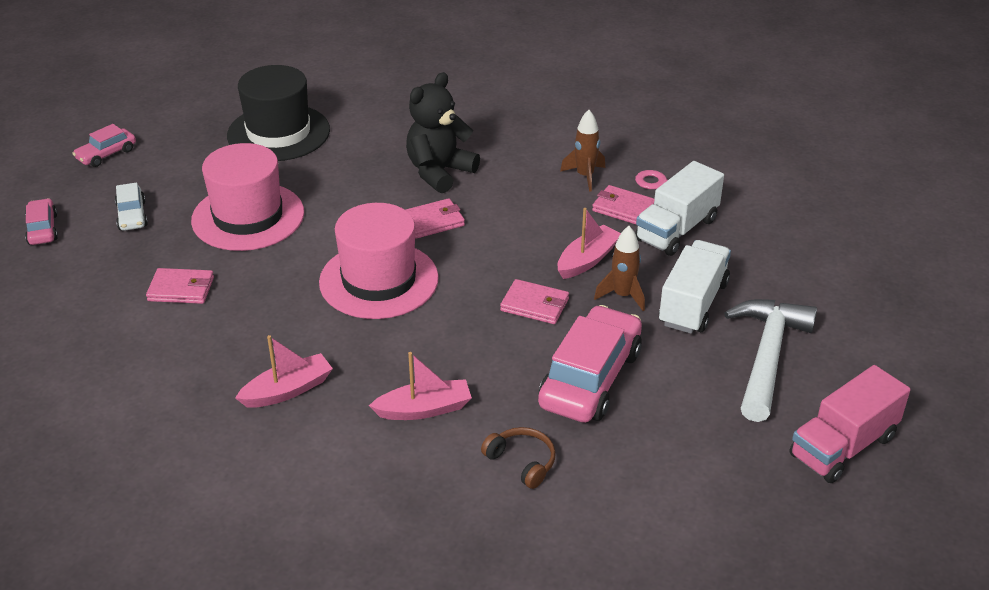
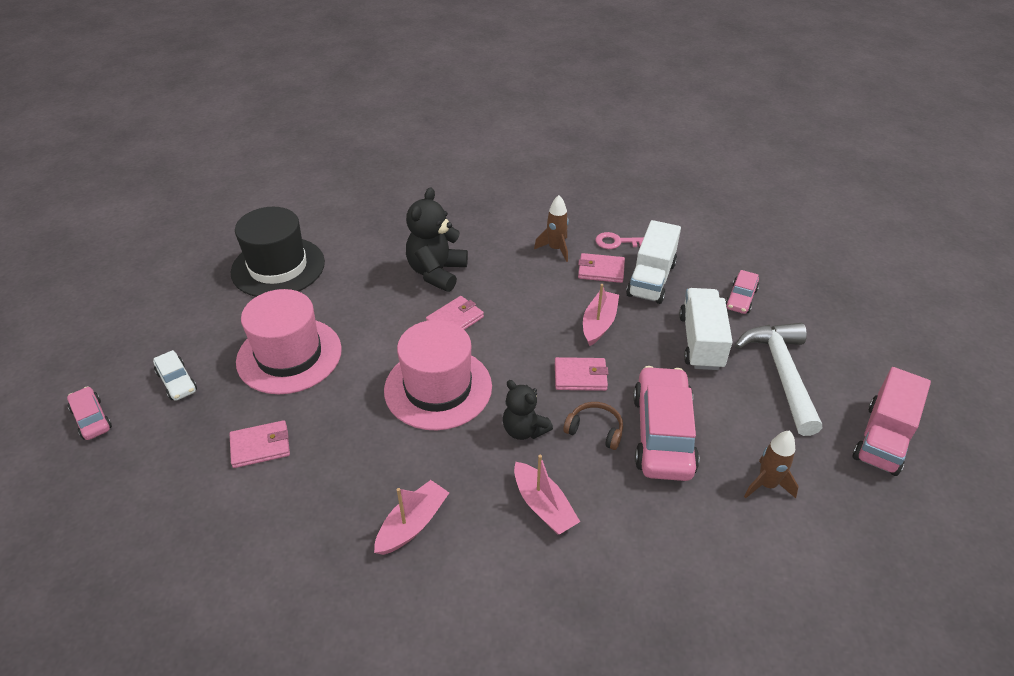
camera: 20 degrees left, 5 degrees up
pink car [72,124,136,167] -> pink car moved to [726,270,759,314]
pink boat [369,352,472,420] -> pink boat turned 90 degrees clockwise [514,455,580,535]
brown headphones [481,427,556,489] -> brown headphones moved to [563,402,623,450]
brown rocket [594,226,645,311] -> brown rocket moved to [744,431,799,498]
none -> black teddy bear [503,380,553,440]

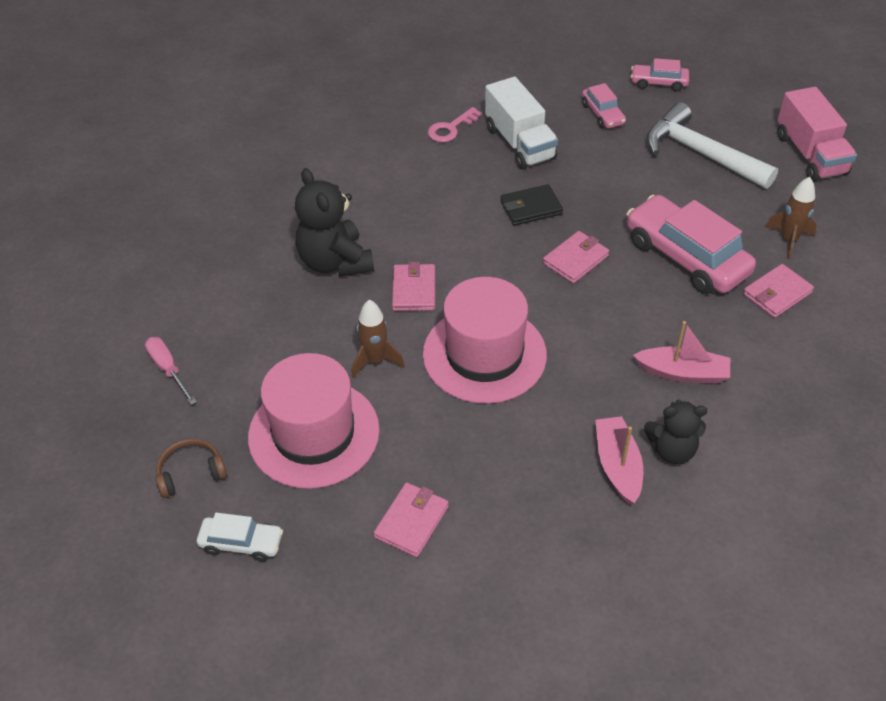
camera: 45 degrees left, 5 degrees up
pink car [67,386,112,440] -> pink car moved to [631,58,689,91]
black hat [231,207,325,297] -> pink screwdriver [145,337,197,405]
black teddy bear [503,380,553,440] -> black teddy bear moved to [644,400,708,464]
brown rocket [534,195,569,262] -> brown rocket moved to [352,300,405,379]
brown headphones [563,402,623,450] -> brown headphones moved to [156,439,227,498]
pink wallet [578,253,625,283] -> pink wallet moved to [743,264,814,318]
pink boat [583,284,619,346] -> black wallet [500,184,563,226]
white truck [679,288,733,370] -> none

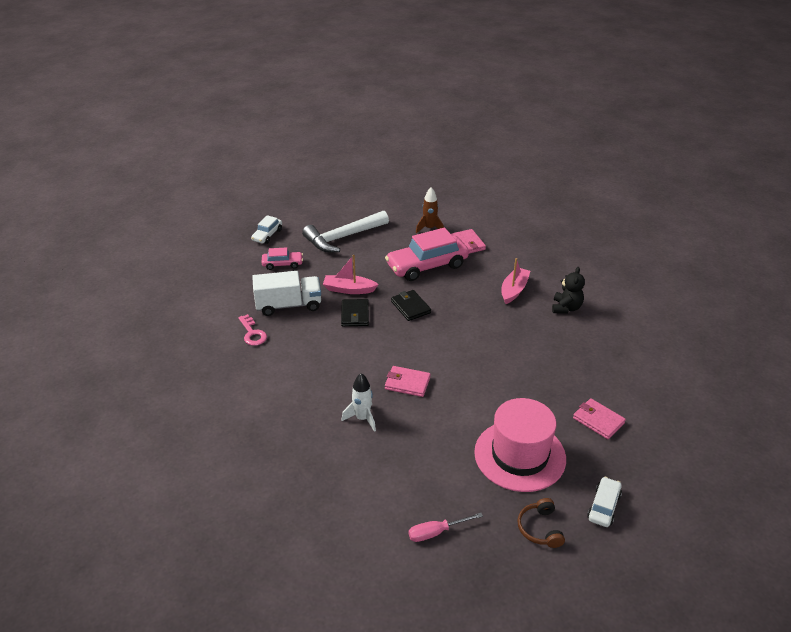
camera: 75 degrees left, 10 degrees down
black teddy bear [295,168,374,277] -> white rocket [342,373,376,432]
brown rocket [352,300,405,379] -> none
pink hat [423,277,547,404] -> none
pink wallet [543,231,609,284] -> black wallet [391,290,431,321]
pink boat [595,416,643,505] -> pink boat moved to [323,255,379,294]
pink car [631,58,689,91] -> white car [251,215,282,244]
pink truck [777,87,857,181] -> none

